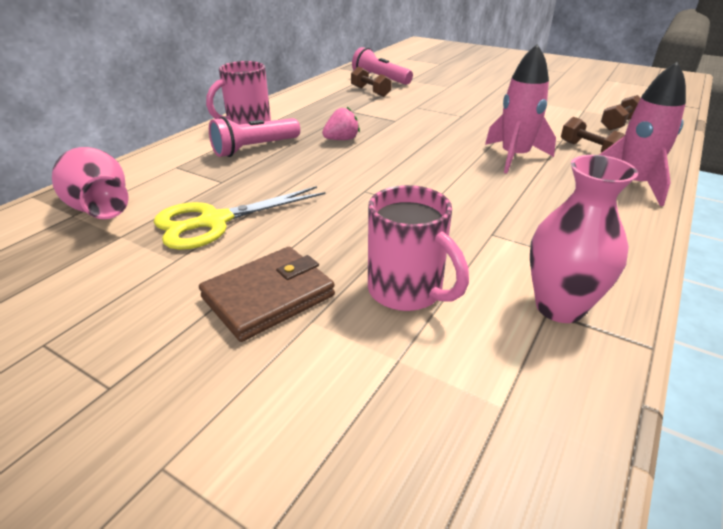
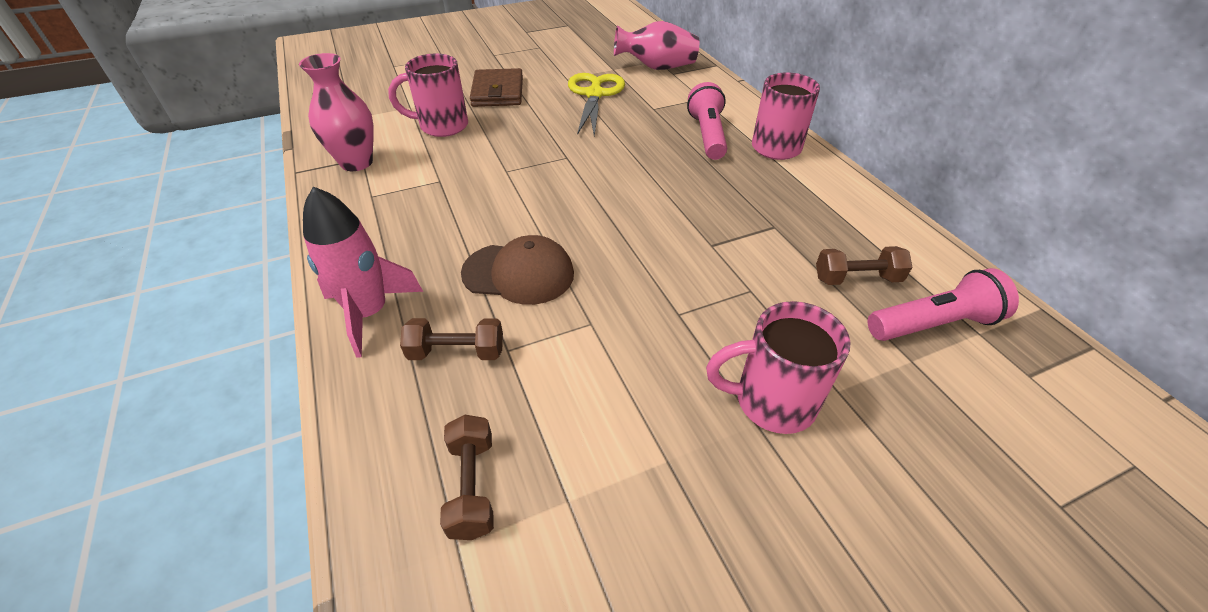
camera: 125 degrees right, 10 degrees up
pink strawberry [322,107,360,140] -> none
pink rocket [485,44,556,173] -> brown cap [461,235,574,305]
none -> pink mug [706,301,851,434]

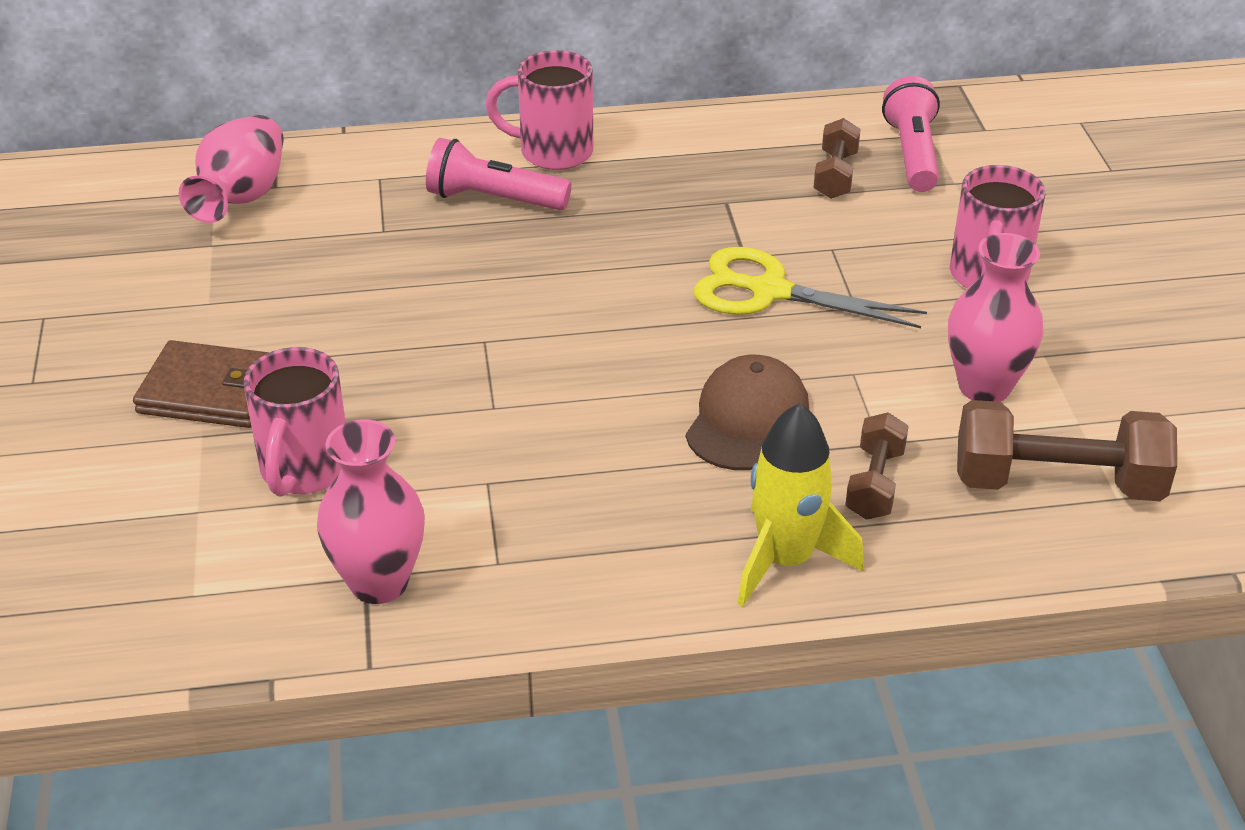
camera: 75 degrees left, 5 degrees down
pink rocket [303,186,423,358] -> yellow rocket [737,403,864,607]
brown dumbbell [440,415,494,540] -> brown dumbbell [957,400,1177,501], size x1.77
yellow scissors [568,73,625,136] -> yellow scissors moved to [694,247,927,328]
none -> pink vase [948,233,1043,402]

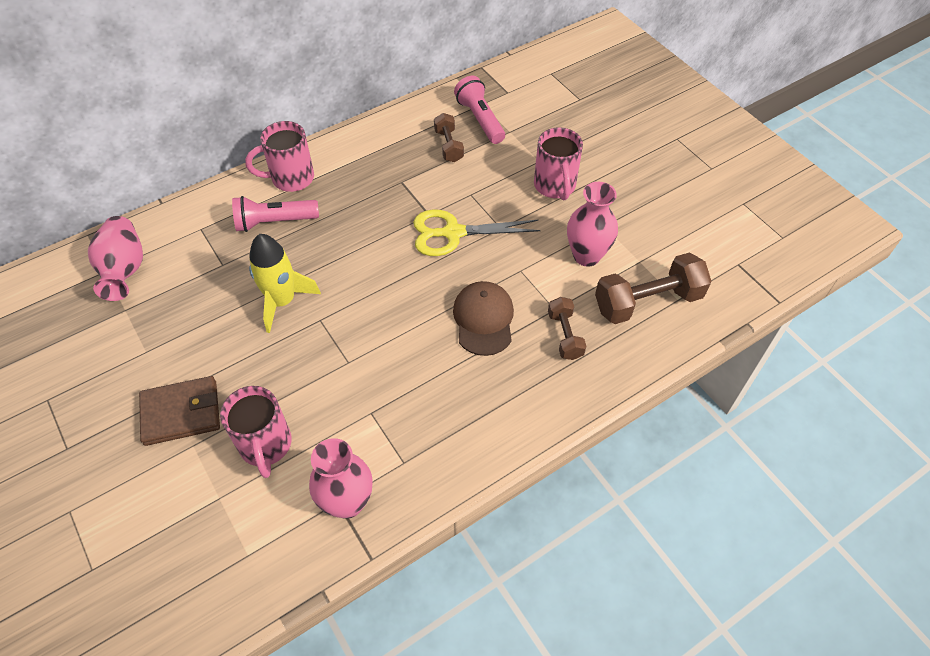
camera: 25 degrees left, 15 degrees up
yellow rocket [737,403,864,607] -> yellow rocket moved to [249,234,321,333]

